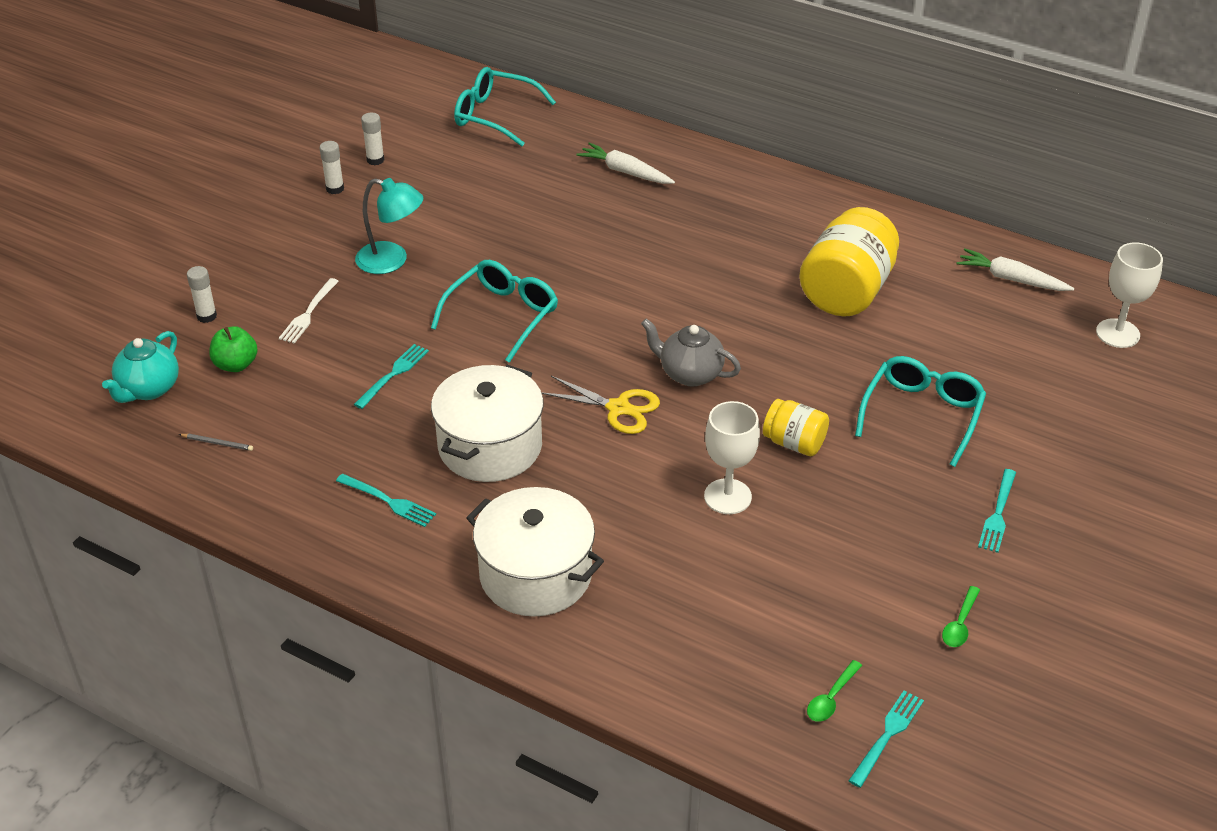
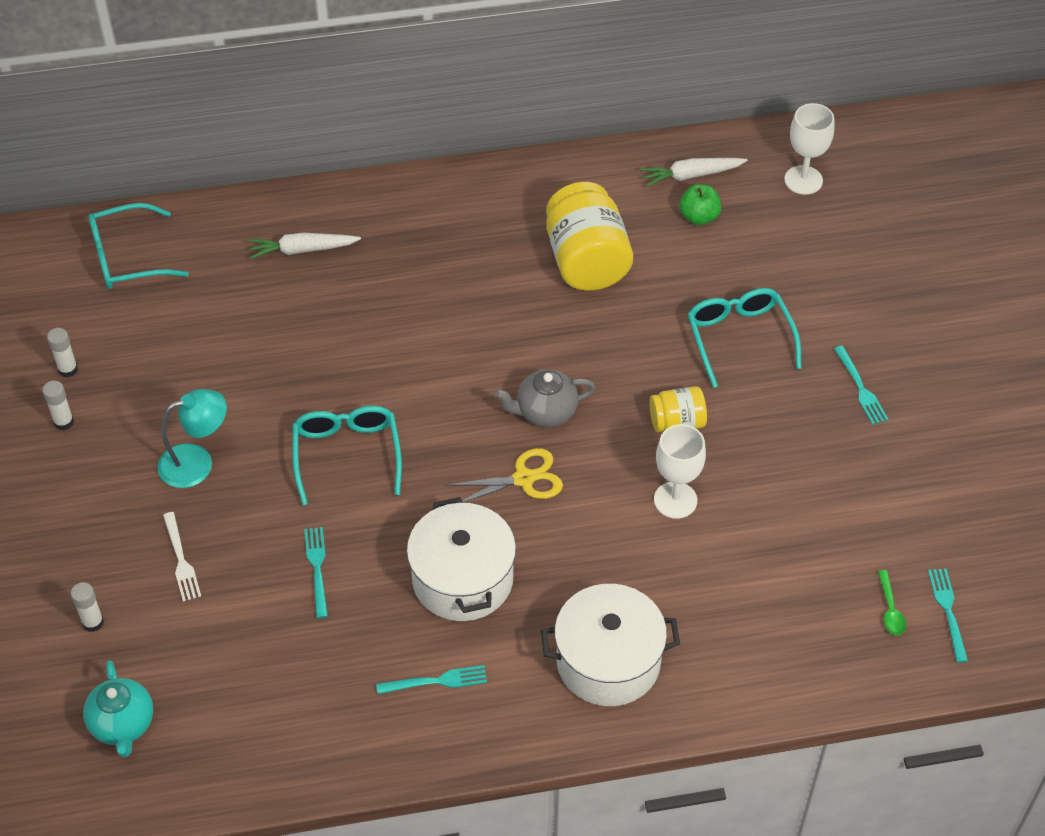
camera: 40 degrees left, 10 degrees up
grey pencil [179,434,253,451] -> none
green apple [209,326,258,372] -> green apple moved to [679,184,721,225]
green spoon [942,586,980,647] -> none

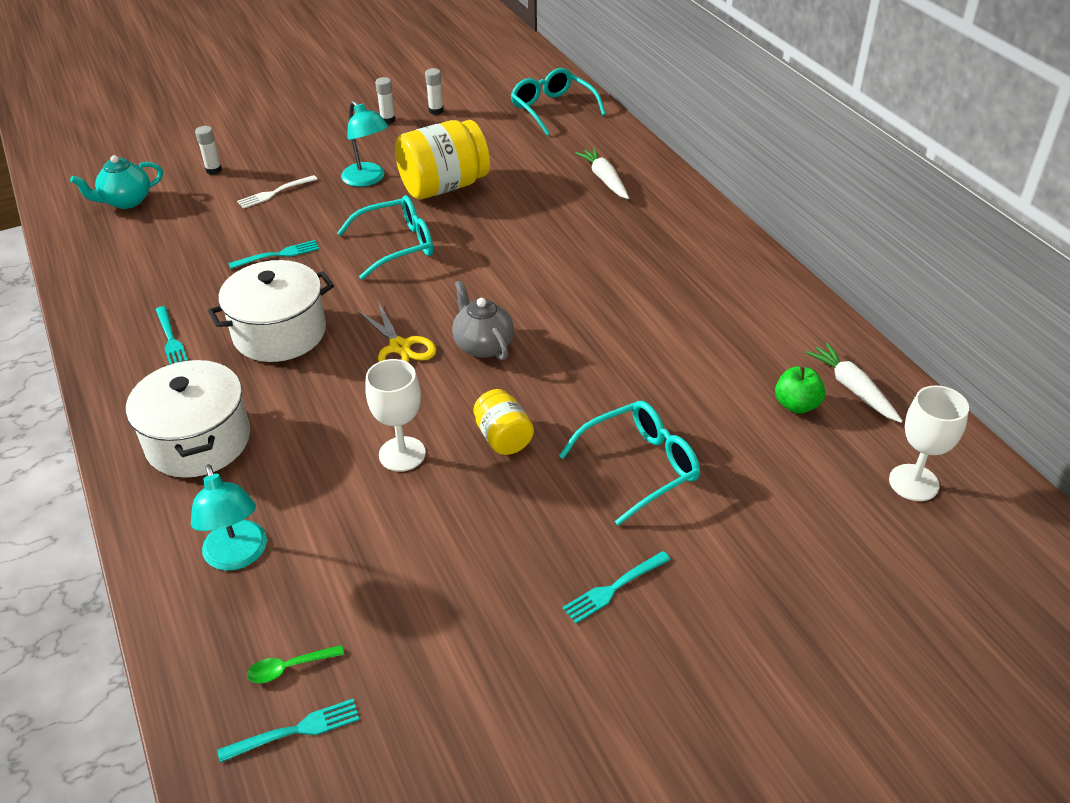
camera: 75 degrees right, 10 degrees down
yellow jar [546,182,633,291] -> yellow jar moved to [395,120,490,199]
none -> turquoise lamp [191,464,267,571]

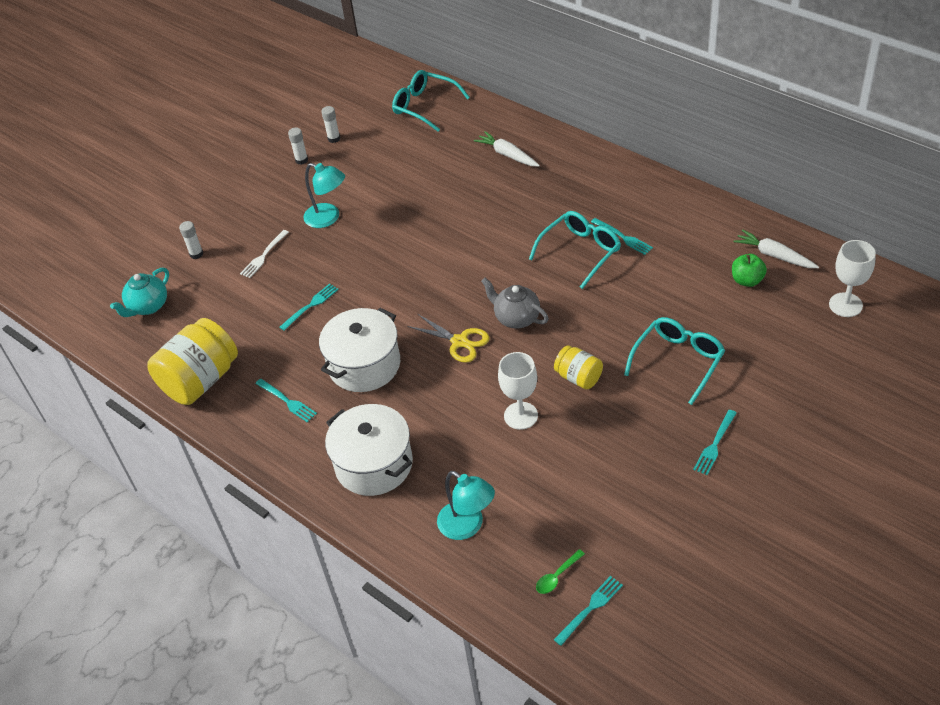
camera: 20 degrees left, 5 degrees up
turquoise glasses [337,195,433,280] -> turquoise glasses moved to [529,211,621,289]
yellow jar [395,120,490,199] -> yellow jar moved to [147,318,238,405]
none -> turquoise fork [591,218,653,255]

